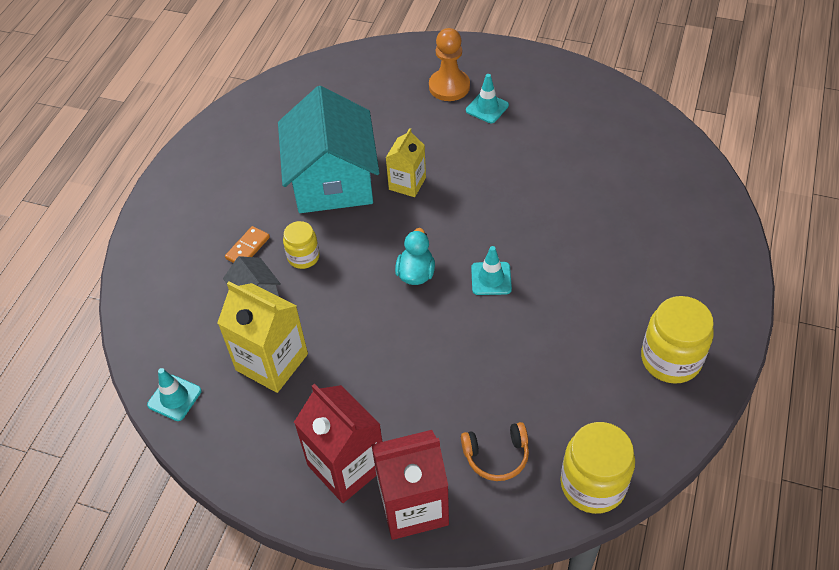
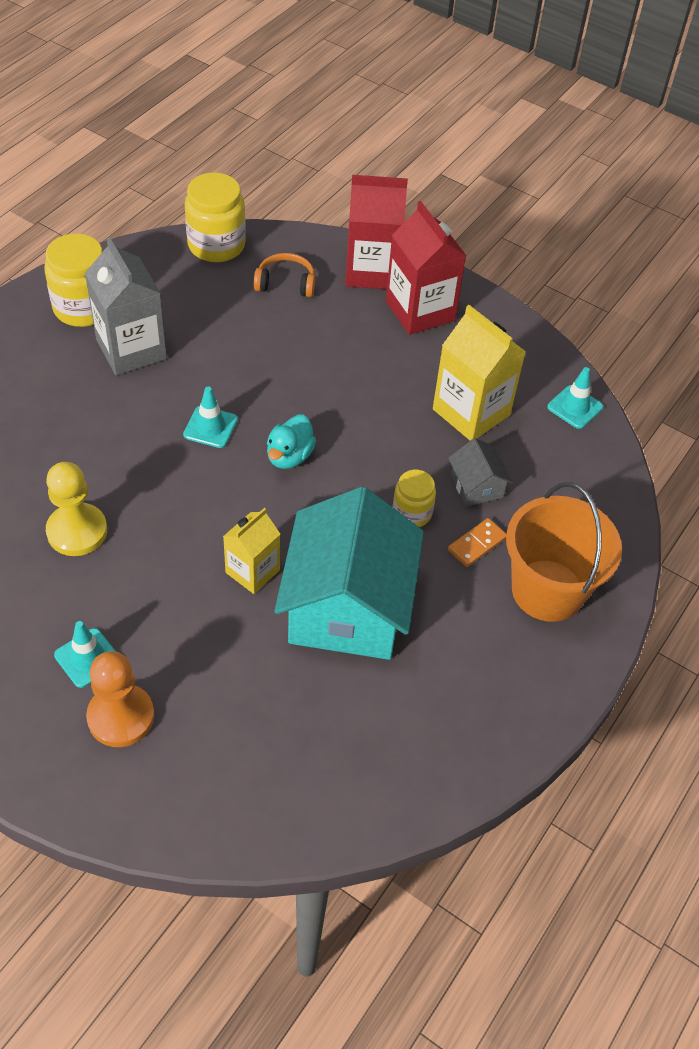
camera: 170 degrees left, 0 degrees up
none -> yellow pawn [46,462,107,556]
none -> grey carton [85,237,167,375]
none -> orange bucket [506,482,622,622]

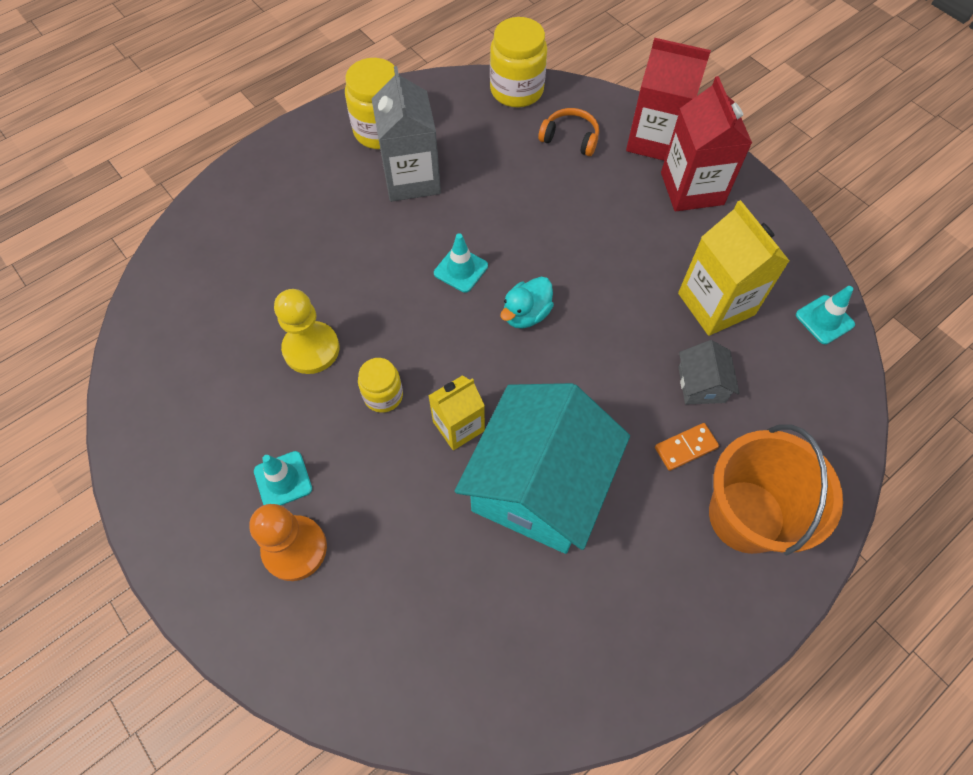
camera: 20 degrees right, 10 degrees up
yellow jar [393,470,436,527] -> yellow jar moved to [358,358,403,413]

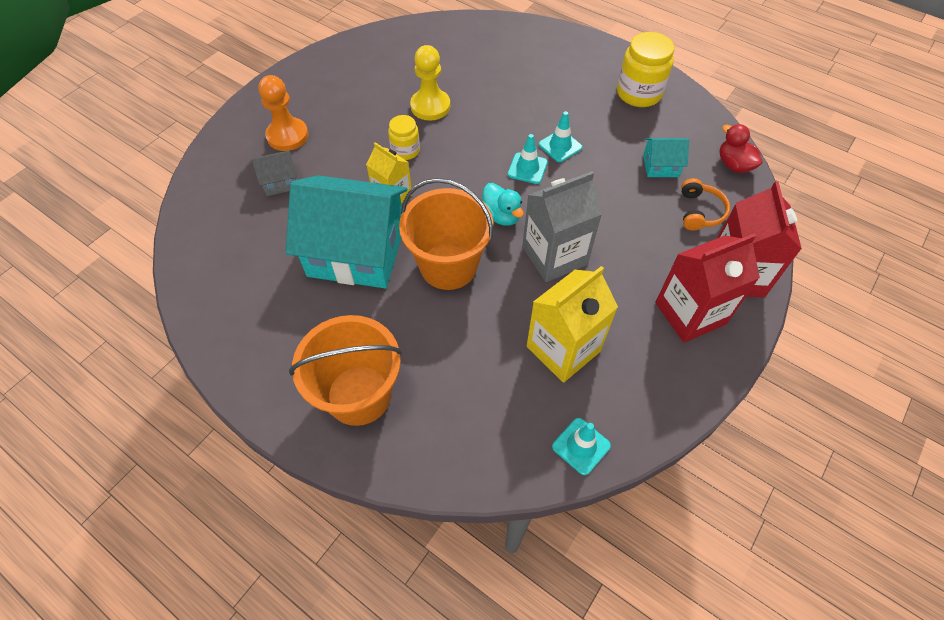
camera: 75 degrees right, 5 degrees down
turquoise traffic cone [254,451,312,505] -> turquoise traffic cone moved to [539,111,582,162]
grey carton [372,66,441,202] -> grey carton moved to [522,171,602,282]
yellow jar [490,17,547,107] -> red duck [720,124,763,173]
turquoise duck [500,276,554,329] -> turquoise duck turned 150 degrees counterclockwise [482,183,524,226]
orange domino [655,423,719,471] -> none
grey house [678,340,740,404] -> grey house moved to [252,150,297,196]
none -> orange bucket [399,178,493,290]
none -> turquoise house [643,138,689,177]

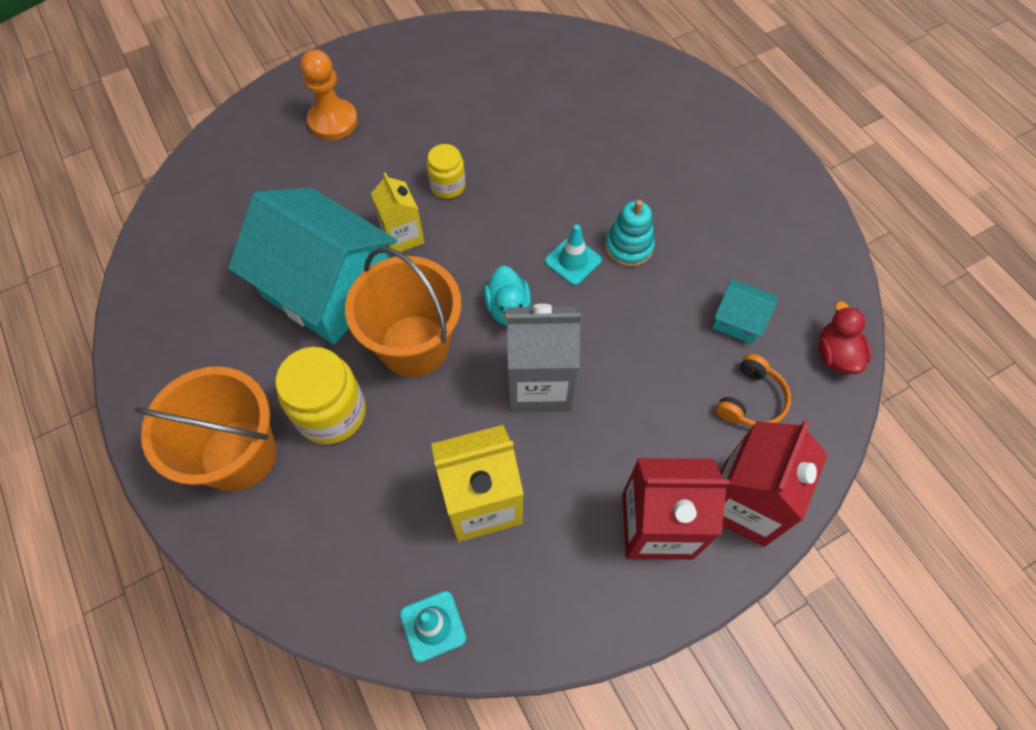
camera: 25 degrees right, 5 degrees up
grey house [252,150,297,196] -> none
yellow pawn [410,45,450,120] -> none
turquoise traffic cone [539,111,582,162] -> turquoise stacking toy [605,200,655,267]
yellow jar [617,32,674,107] -> yellow jar moved to [276,347,366,444]

